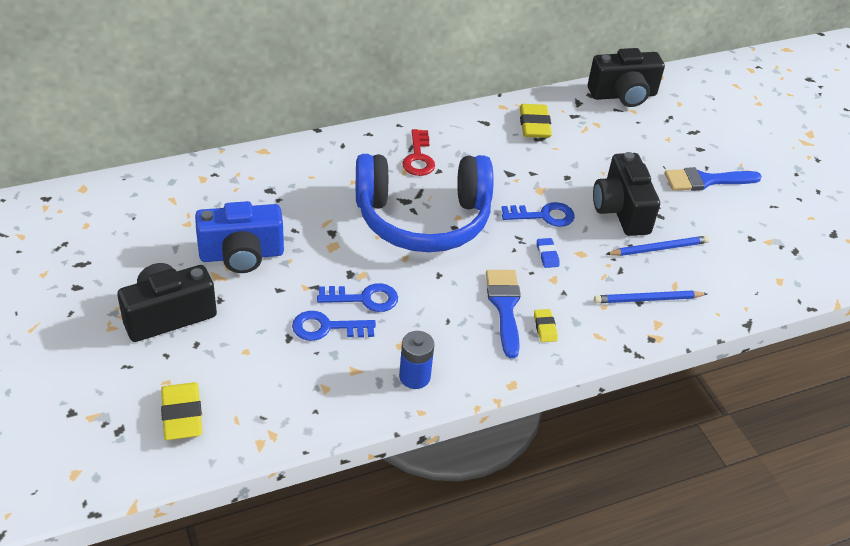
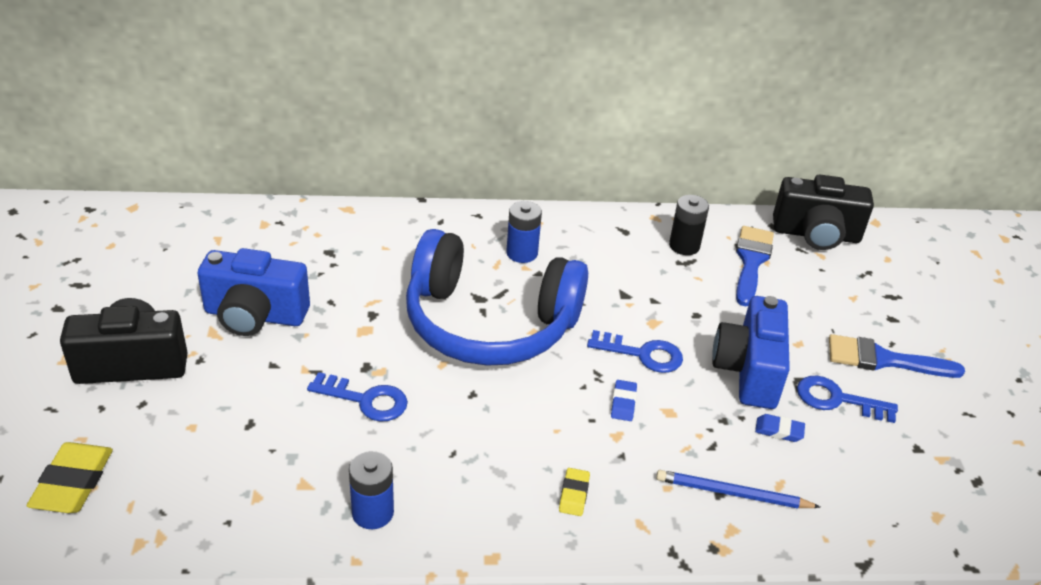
camera: 20 degrees right, 5 degrees down
blue key [292,311,376,341] -> blue key moved to [797,376,898,423]
red key [402,129,435,176] -> blue battery [506,201,542,263]
blue brush [486,270,521,358] -> blue brush moved to [736,226,774,306]
yellow eraser [519,104,552,138] -> black battery [669,195,709,255]
black camera [593,152,660,236] -> blue camera [712,296,790,409]
blue pencil [606,236,710,256] -> blue eraser [755,414,805,442]

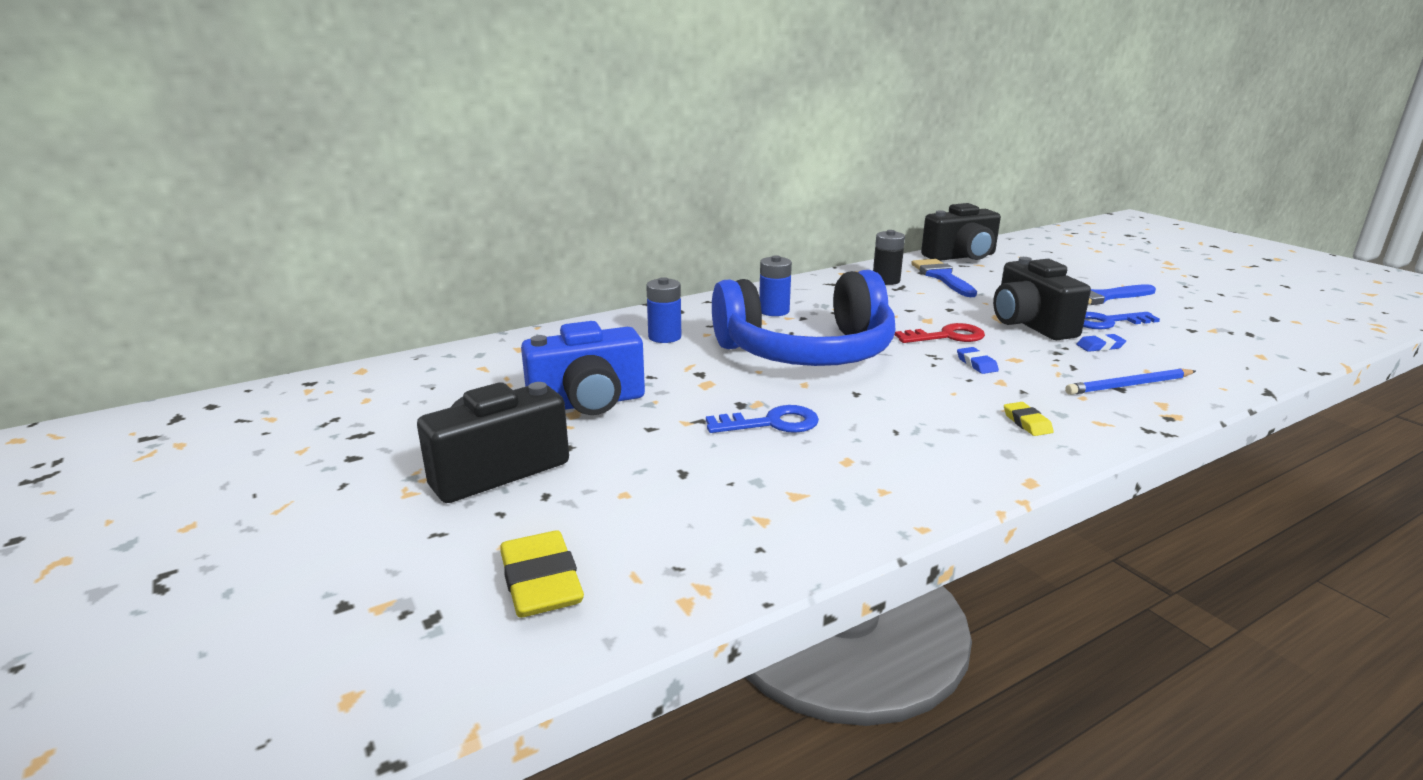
camera: 25 degrees left, 15 degrees down
blue battery [349,451,394,529] -> blue battery moved to [646,277,682,343]
blue key [587,330,683,373] -> red key [895,323,985,343]
blue camera [712,296,790,409] -> black camera [993,257,1091,340]

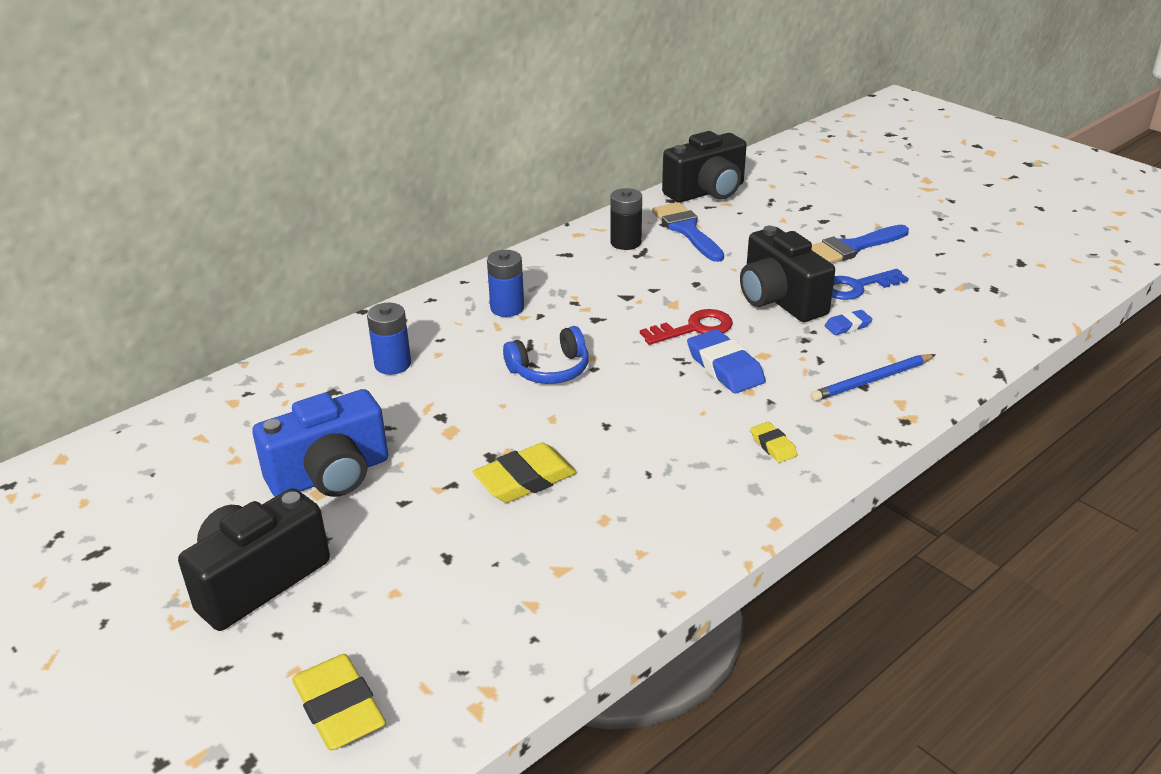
camera: 10 degrees left, 10 degrees up
blue key [706,405,819,433] -> yellow eraser [472,443,577,503]
blue headphones [712,270,895,366] -> blue headphones [503,326,589,384], size x0.43
blue eraser [957,347,999,374] -> blue eraser [687,329,766,393], size x1.85

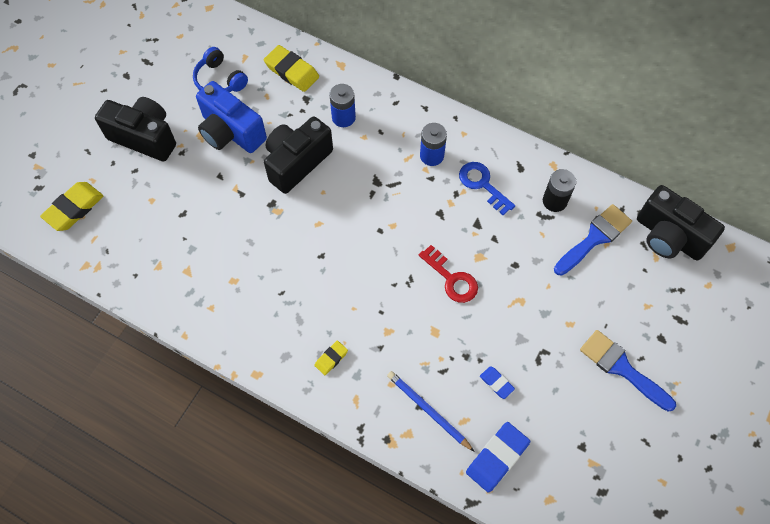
camera: 70 degrees right, 30 degrees up
yellow eraser [472,443,577,503] -> yellow eraser moved to [264,45,319,92]
blue headphones [503,326,589,384] -> blue headphones moved to [193,47,248,92]
blue eraser [687,329,766,393] -> blue eraser moved to [466,422,530,493]
black camera [740,226,835,322] -> black camera moved to [264,116,333,194]
blue key [832,269,909,300] -> blue key moved to [459,162,515,215]

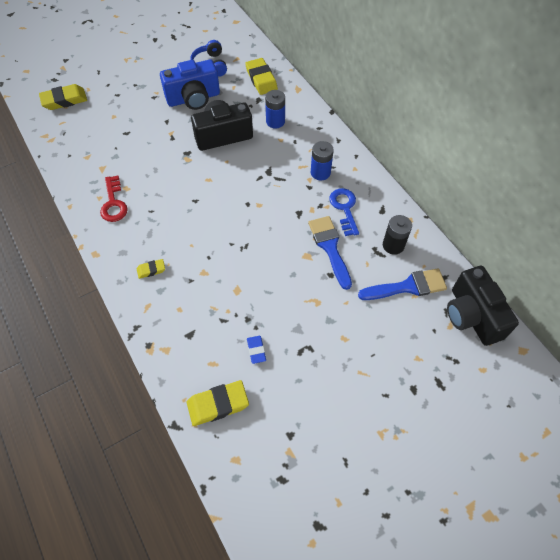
camera: 30 degrees right, 5 degrees down
black camera [95,97,176,161] -> none
blue camera [196,81,267,153] -> blue camera turned 90 degrees counterclockwise [160,60,220,110]
blue pencil [387,371,475,452] -> none
red key [419,245,478,303] -> red key moved to [100,176,128,222]
blue eraser [466,422,530,493] -> yellow eraser [187,380,249,426]
blue brush [580,330,676,412] -> blue brush moved to [308,216,352,290]

